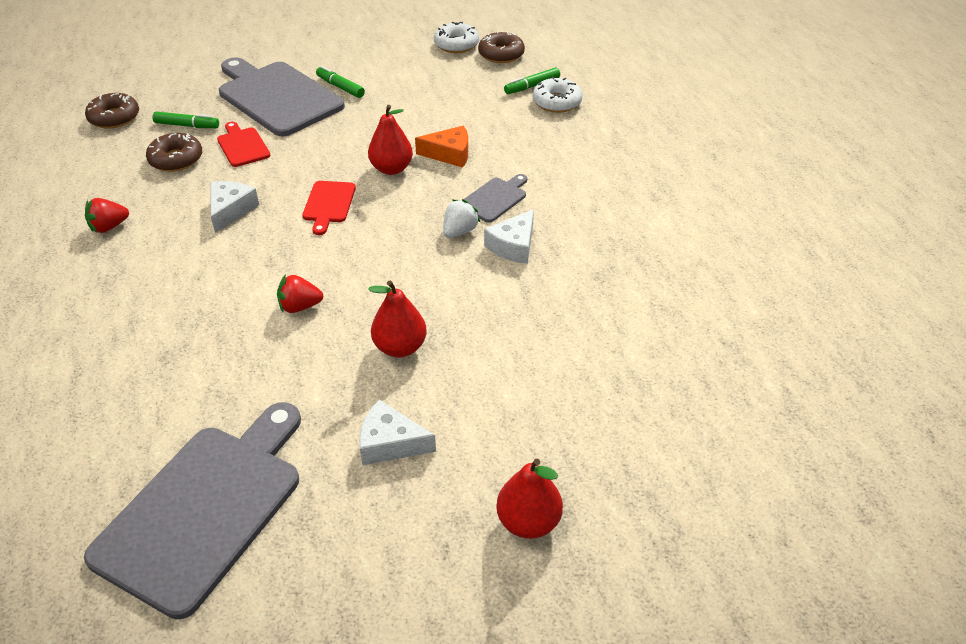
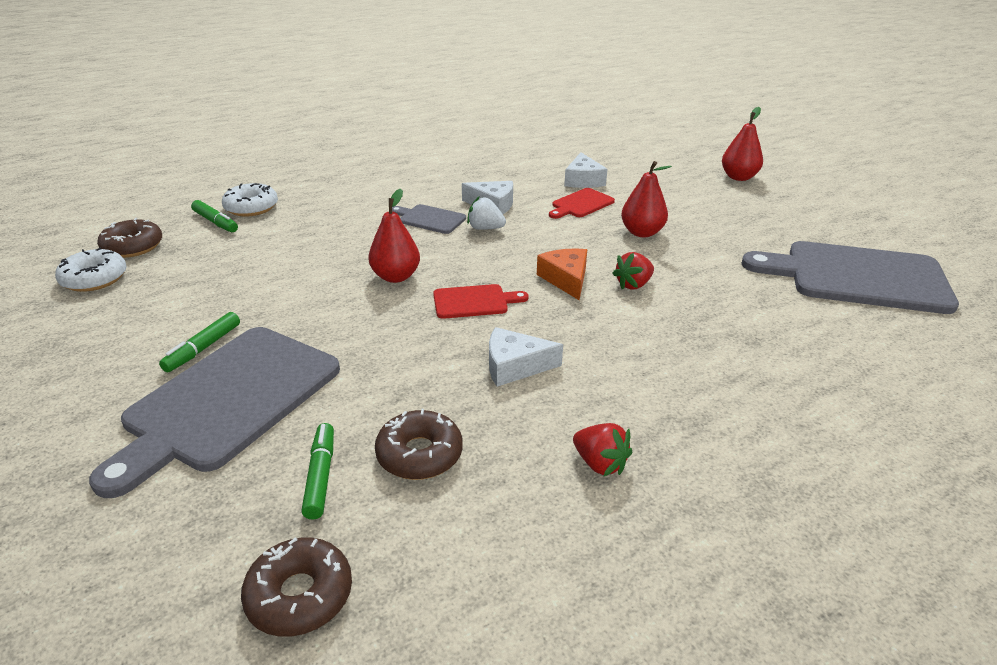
camera: 105 degrees left, 10 degrees down
red cutting board [217,122,271,167] -> red cutting board moved to [549,188,615,219]
red strawberry [277,274,323,313] -> red strawberry turned 75 degrees clockwise [612,252,654,289]
white cheese [359,400,436,465] -> white cheese moved to [564,152,608,188]
orange cheese [415,126,468,168] -> orange cheese moved to [537,248,587,300]

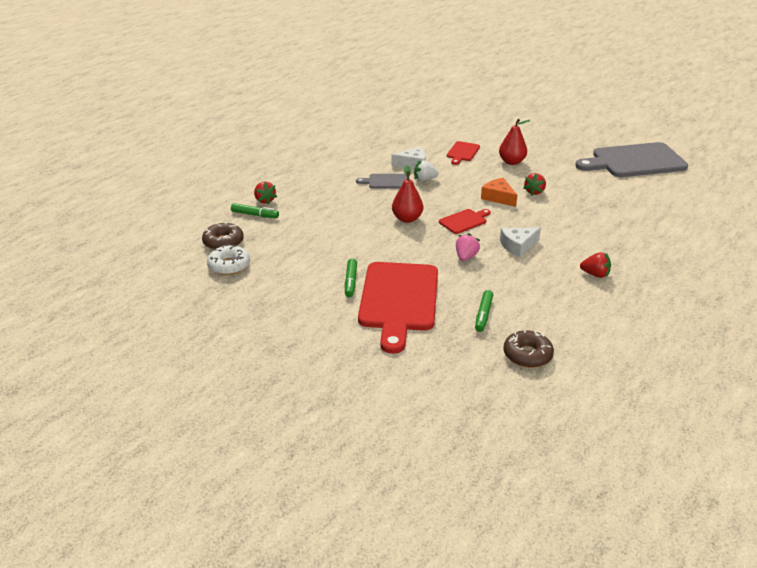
camera: 25 degrees left, 0 degrees up
grey cutting board [89,327,340,498] -> red cutting board [358,262,438,354]
white donut [222,183,278,216] -> red strawberry [254,181,277,205]
green marker [301,423,334,520] -> green marker turned 135 degrees counterclockwise [475,290,493,332]
brown donut [375,409,463,480] -> none
white cheese [564,152,608,188] -> none
red pear [722,107,763,181] -> none
none -> pink strawberry [456,233,480,261]

